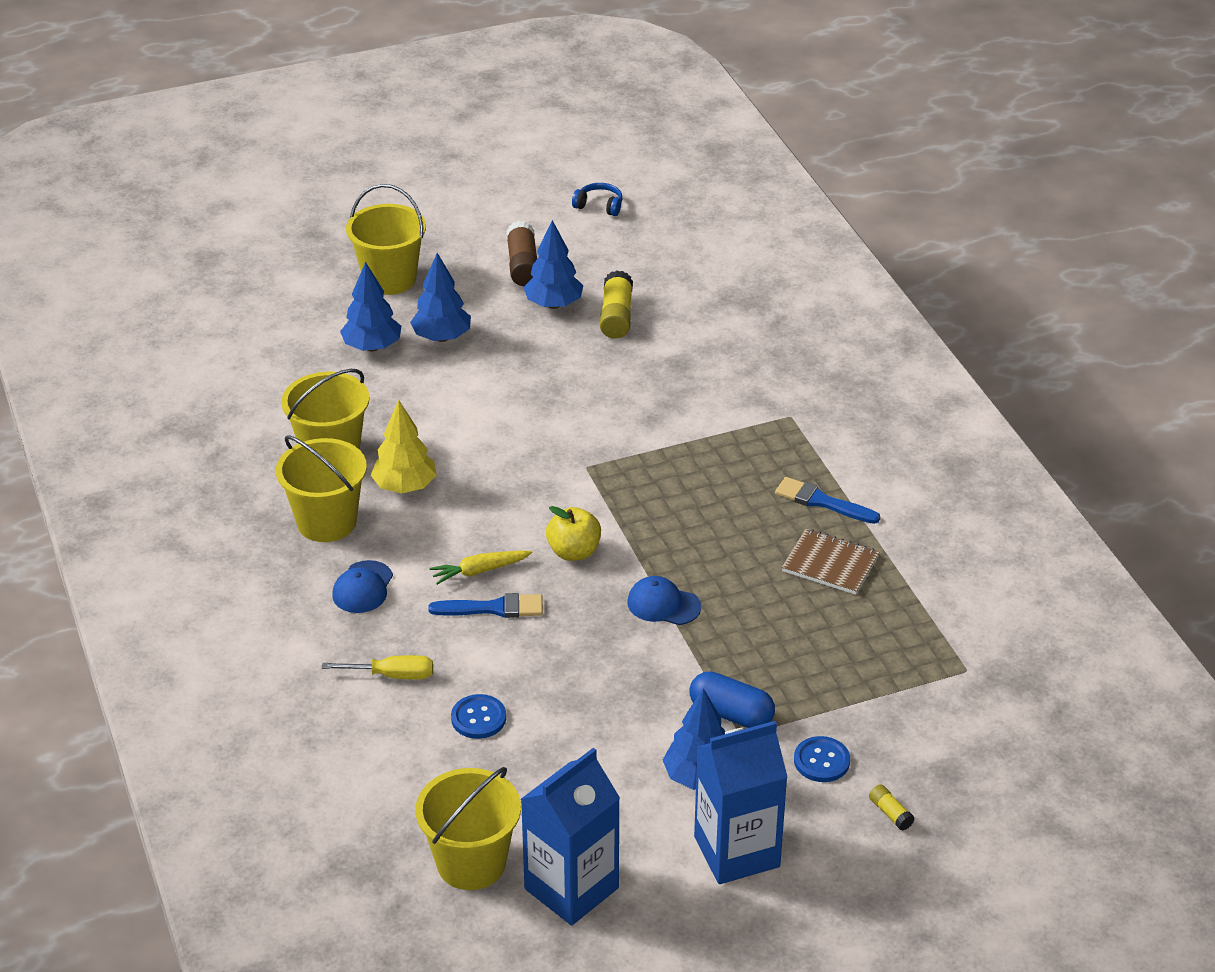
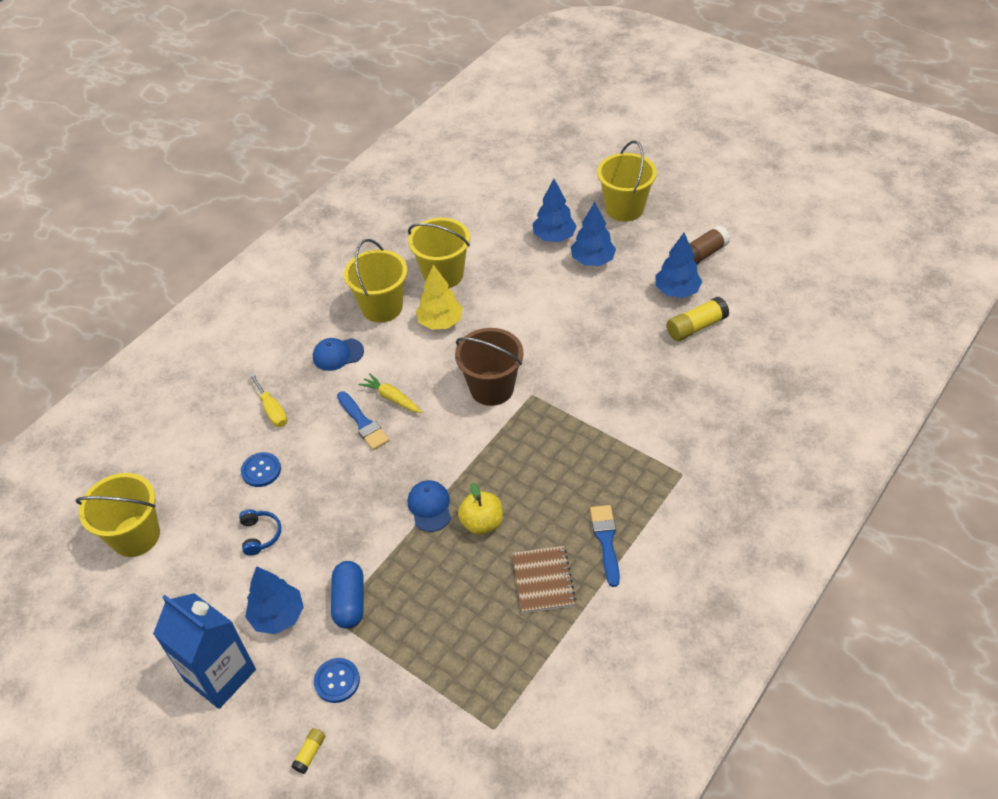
camera: 60 degrees right, 10 degrees up
blue carton [521,748,620,925] -> none
yellow apple [546,506,601,561] -> yellow apple moved to [458,483,503,535]
blue headphones [572,183,622,216] -> blue headphones moved to [239,509,281,556]
none -> brown bucket [455,328,524,406]

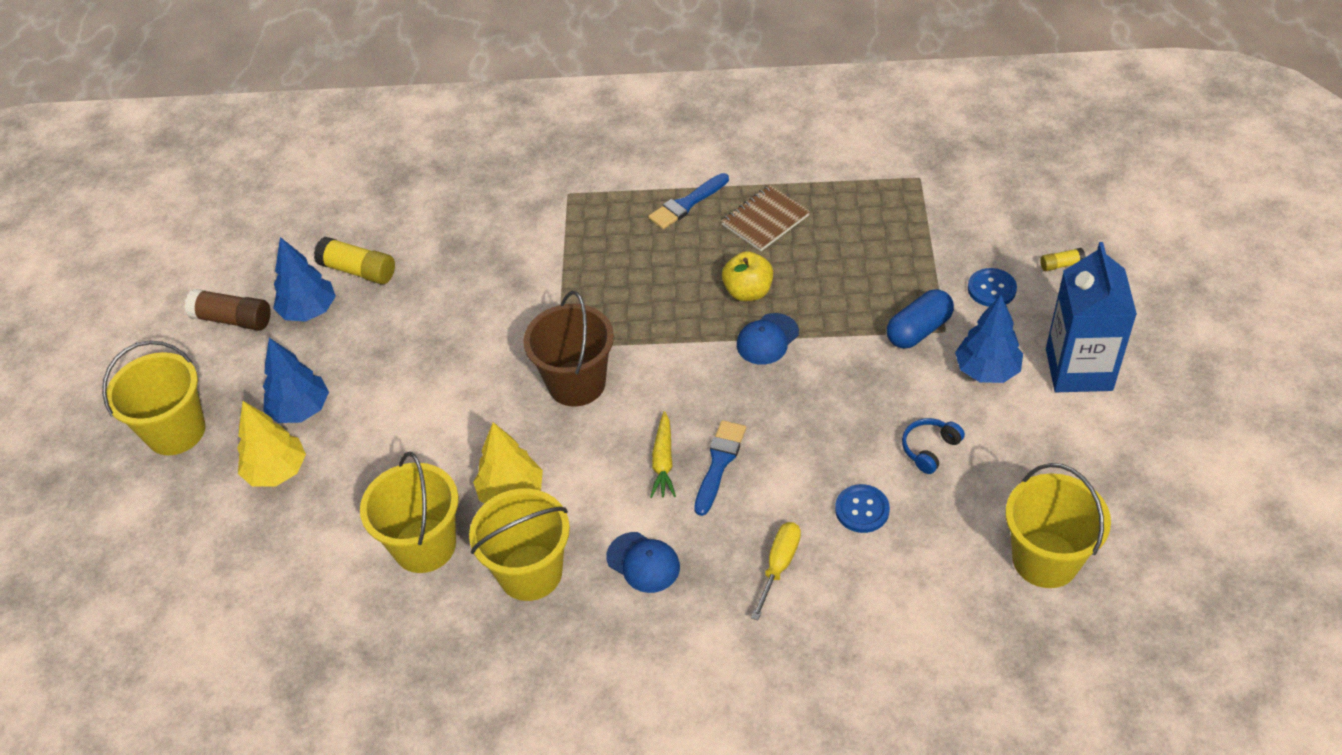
camera: 125 degrees left, 0 degrees up
blue tree [533,179,577,242] -> yellow tree [237,401,306,487]

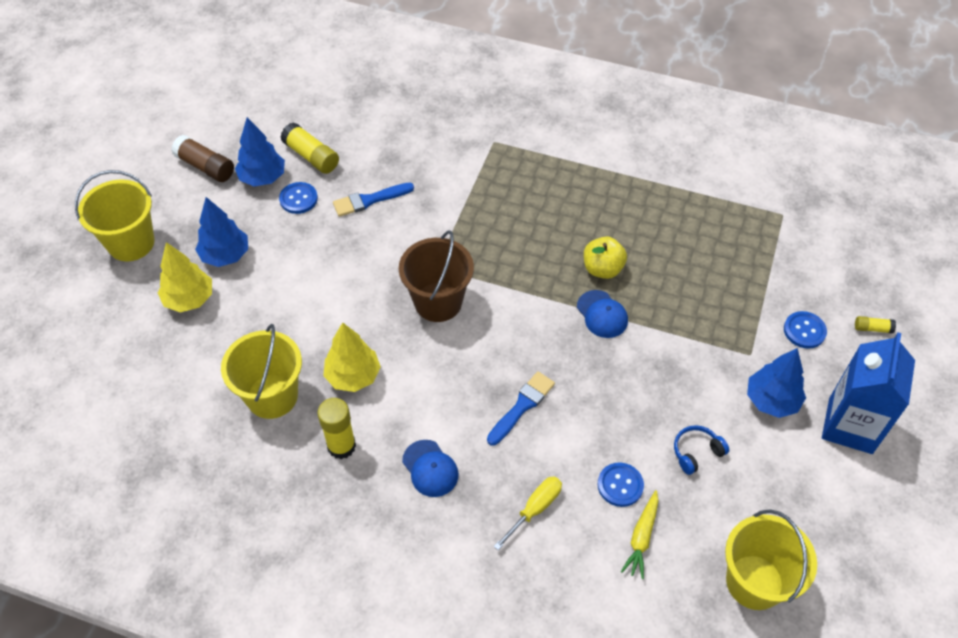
camera: 15 degrees right, 5 degrees up
yellow bucket [469,489,570,601] -> yellow glue stick [317,398,356,459]
blue brush [648,173,729,229] -> blue brush moved to [333,183,414,217]
yellow carrot [650,411,676,498] -> yellow carrot moved to [621,490,658,579]
brown notebook [721,185,810,251] -> none
blue cap [737,313,799,365] -> blue cap turned 90 degrees counterclockwise [577,290,628,338]
blue capsule [887,289,954,349] -> none
none -> blue button [279,182,318,214]

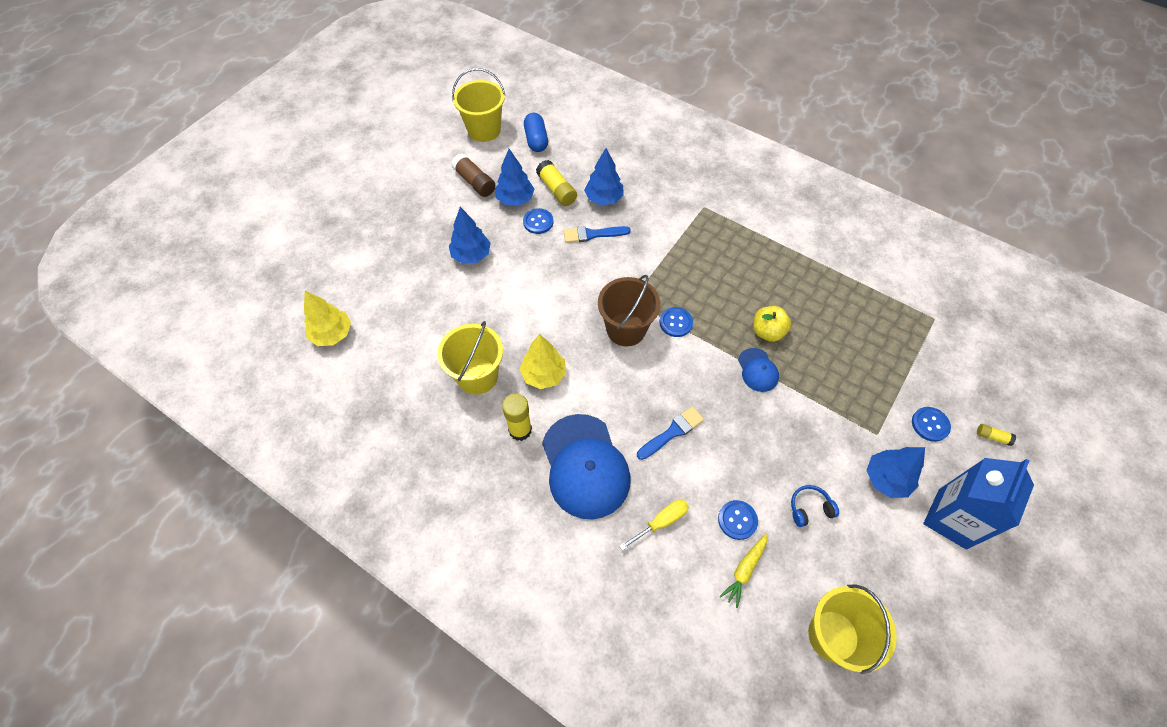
camera: 15 degrees right, 5 degrees up
yellow bucket [75,170,154,261] -> yellow bucket moved to [452,68,505,142]
yellow tree [158,242,212,313] -> yellow tree moved to [304,291,351,346]
blue cap [402,440,459,497] -> blue cap [542,414,631,519], size x2.07
none -> blue capsule [524,113,548,152]
none -> blue tree [584,148,624,205]
none -> blue button [659,307,693,337]

